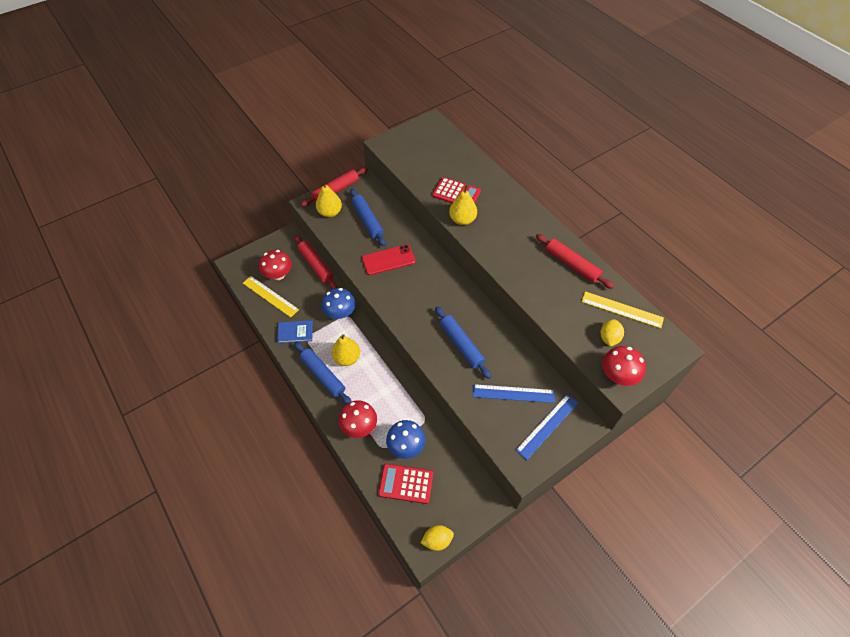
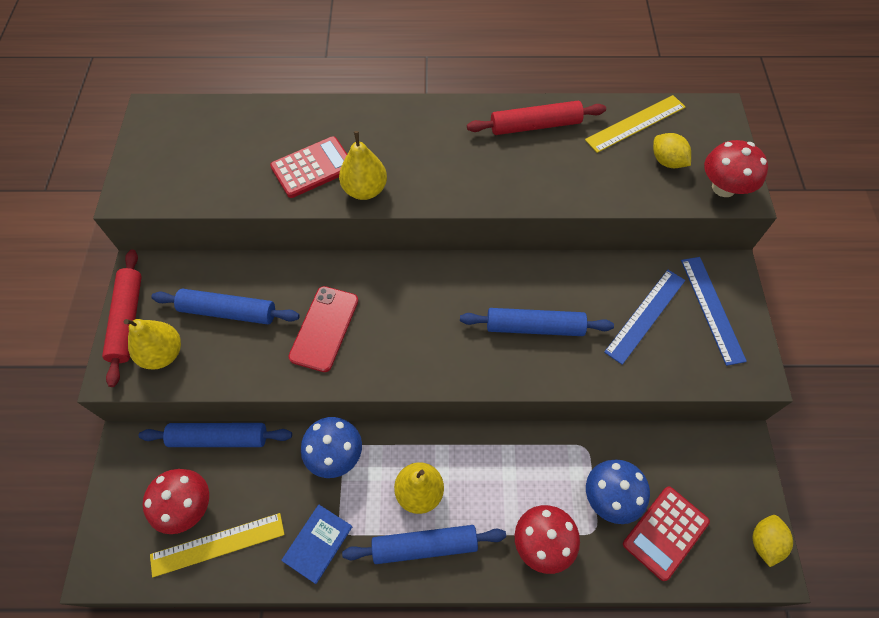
camera: 55 degrees left, 5 degrees up
red rolling pin [294,235,337,289] -> blue rolling pin [139,423,292,447]

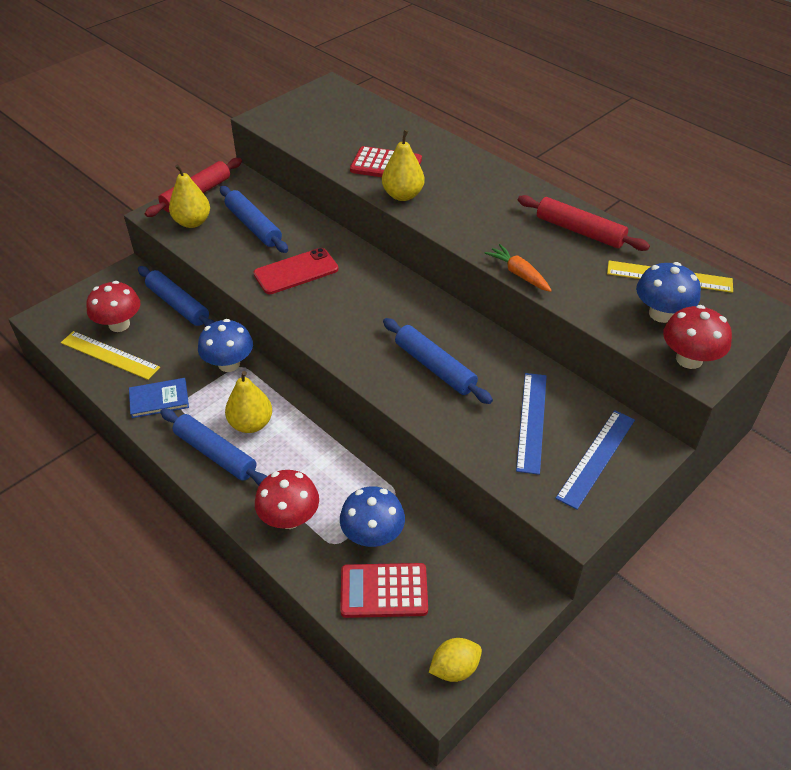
camera: 45 degrees right, 15 degrees down
blue ruler [604,270,685,365] -> blue ruler turned 75 degrees counterclockwise [516,373,547,475]
yellow lemon [653,133,691,168] -> blue mushroom [636,262,701,323]
none -> orange carrot [485,244,552,292]

